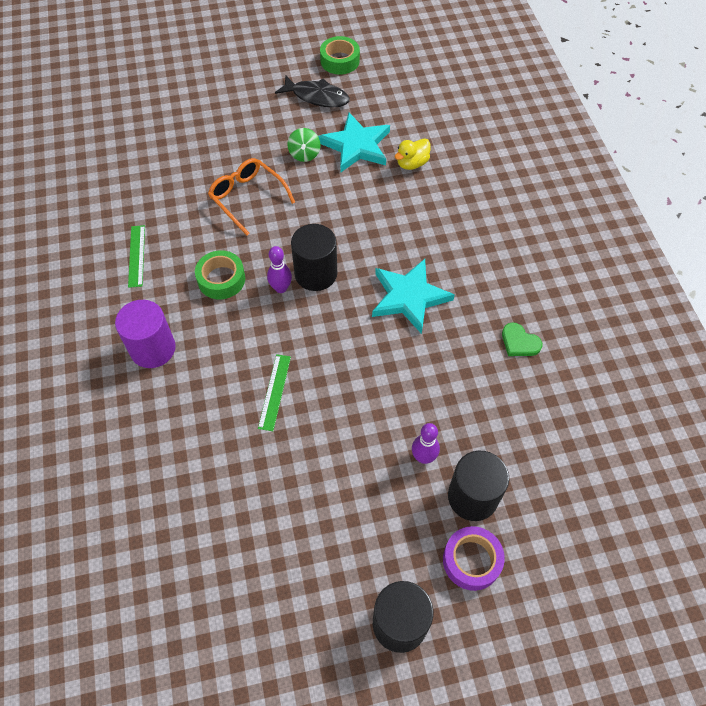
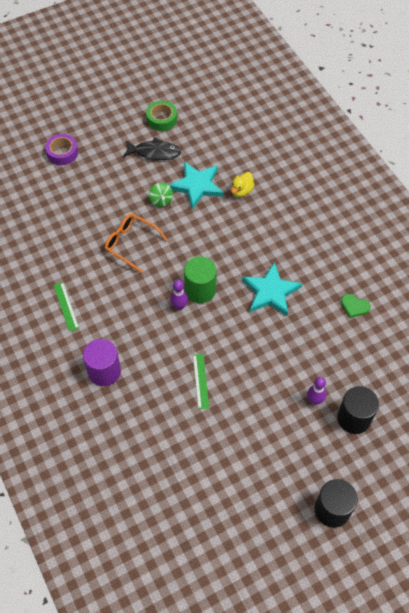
camera: 15 degrees left, 0 degrees up
green tape [195,250,245,299] -> none
black cylinder [291,224,337,291] -> green cylinder [184,256,217,303]
purple tape [443,526,505,591] -> purple tape moved to [45,134,78,165]

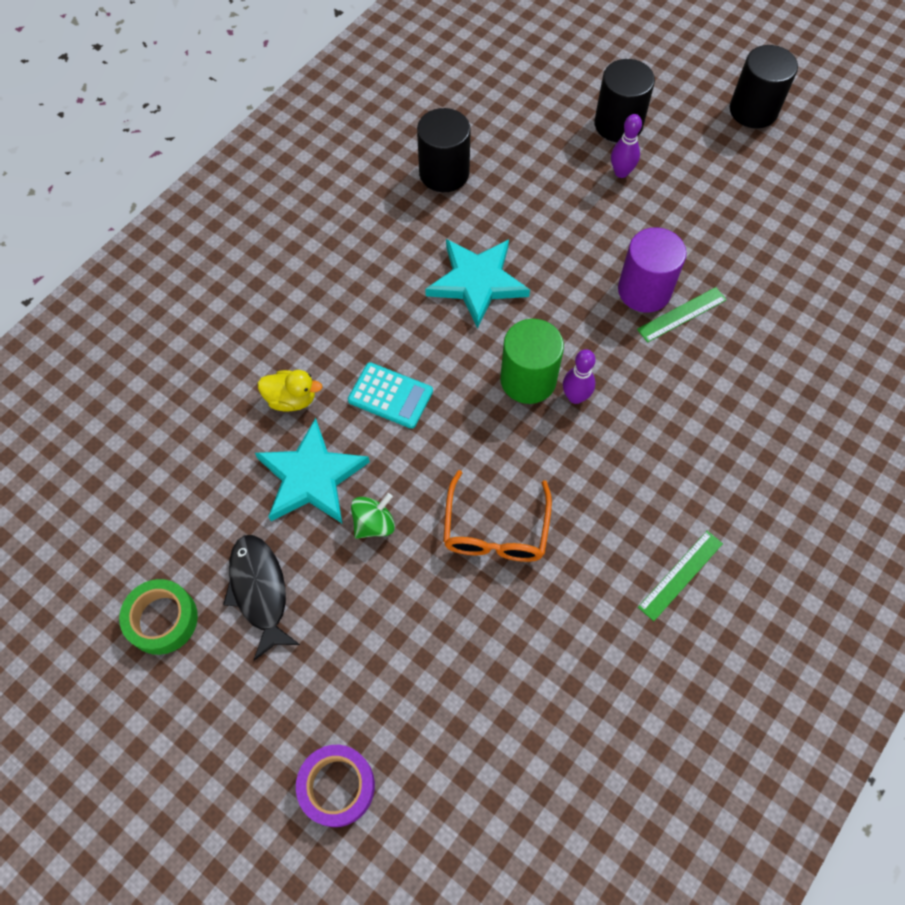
camera: 115 degrees left, 5 degrees up
purple cylinder [83,339,121,386] -> purple cylinder moved to [618,227,687,313]
green heart [341,294,371,318] -> black cylinder [417,108,471,192]
none -> turquoise calculator [348,362,433,429]

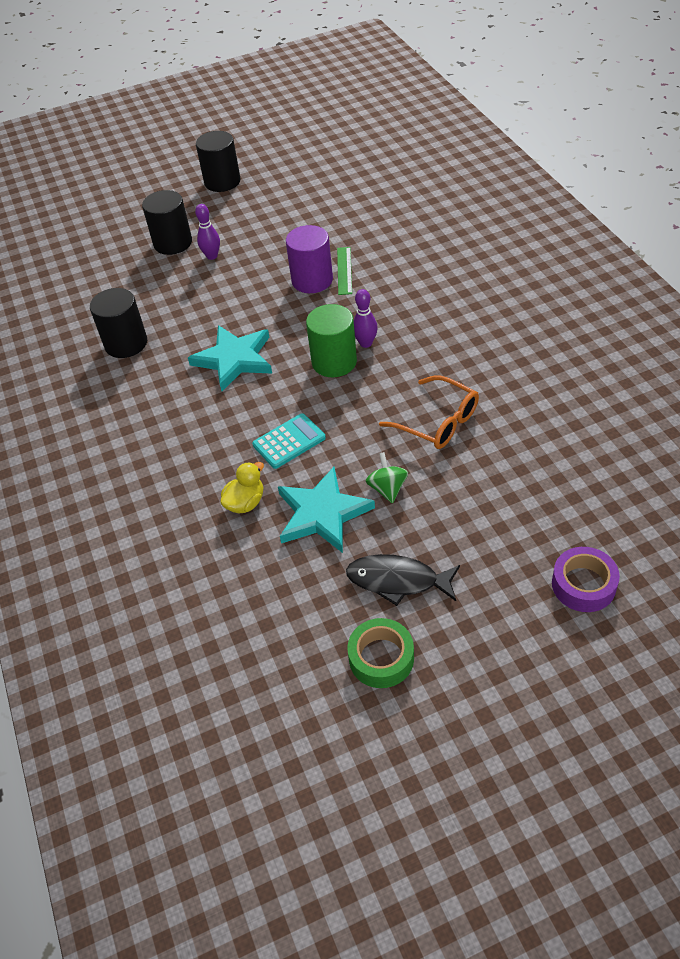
camera: 55 degrees left, 15 degrees down
green ruler [638,531,723,621] -> none

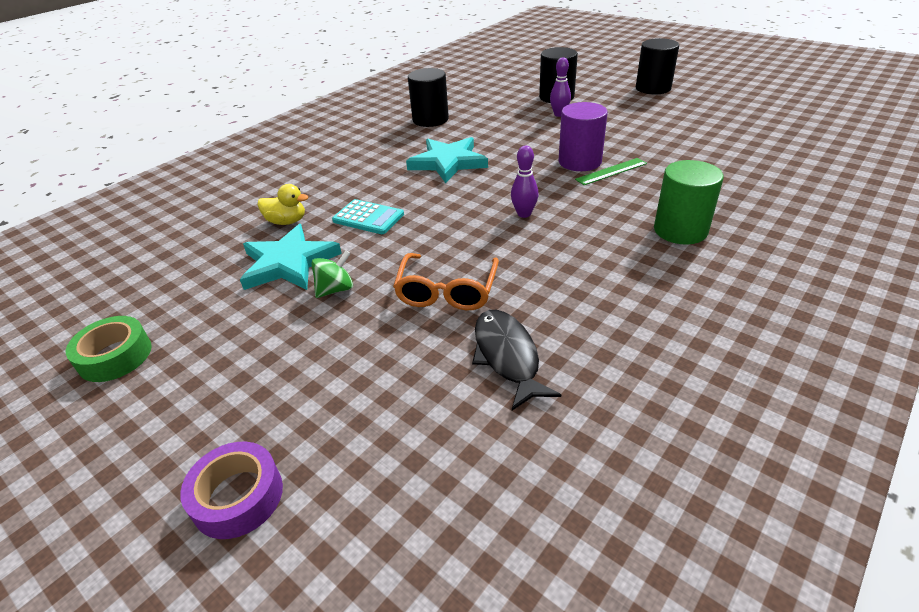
camera: 60 degrees right, 10 degrees down
green cylinder [306,304,357,377] -> green cylinder moved to [654,160,724,244]
black fish [346,554,460,606] -> black fish moved to [472,310,561,411]

